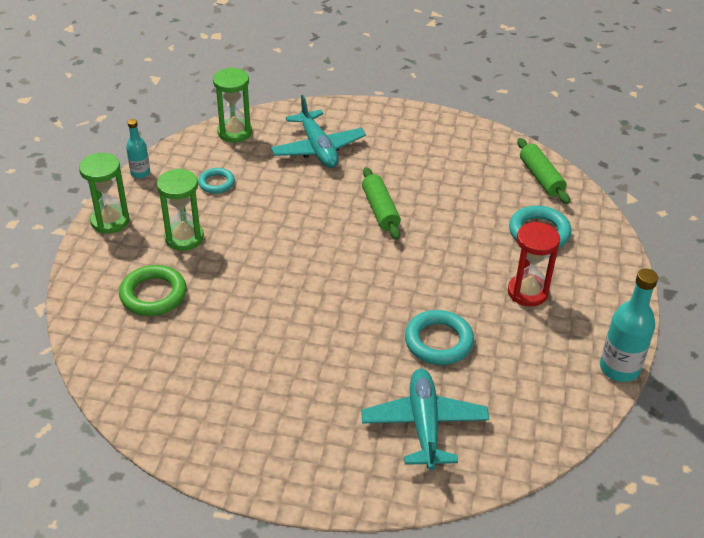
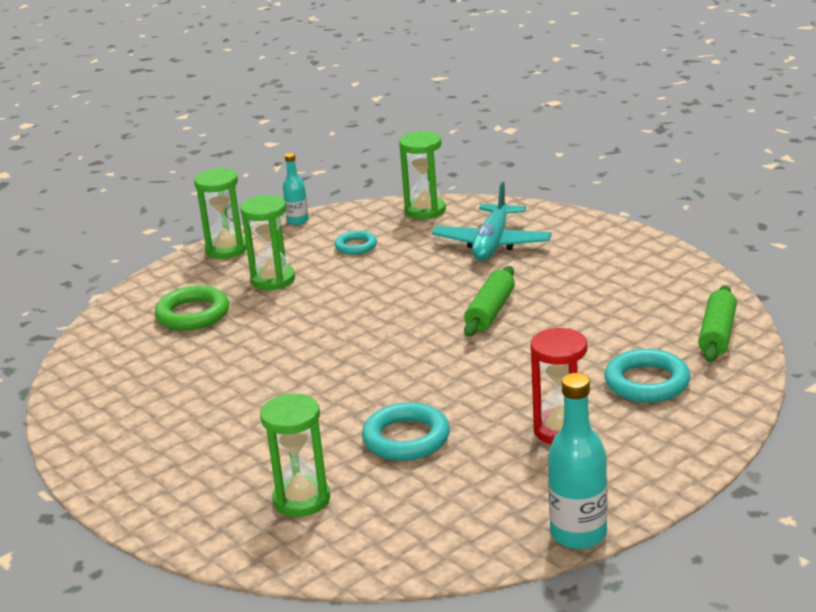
camera: 40 degrees right, 15 degrees down
turquoise plane [361,369,489,470] -> green hourglass [260,393,330,517]

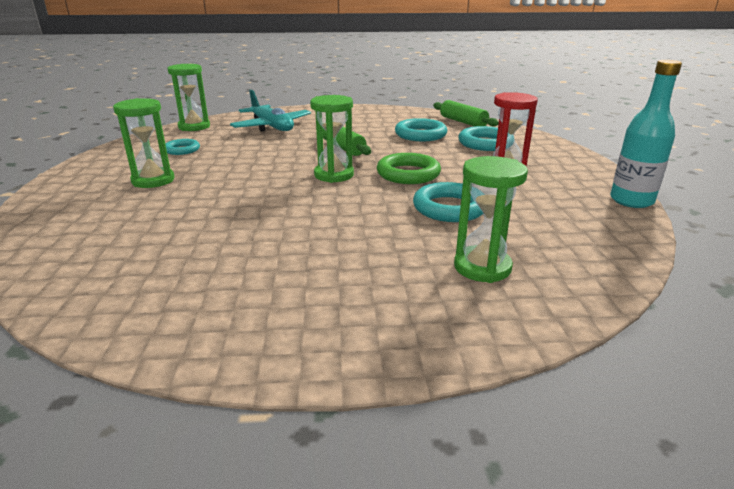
camera: 55 degrees left, 0 degrees up
green ring [155,286,229,330] -> green ring moved to [377,153,441,184]
green hourglass [194,168,247,259] -> green hourglass moved to [310,95,354,183]
turquoise bottle [283,153,309,225] -> none
none -> turquoise ring [395,118,447,141]

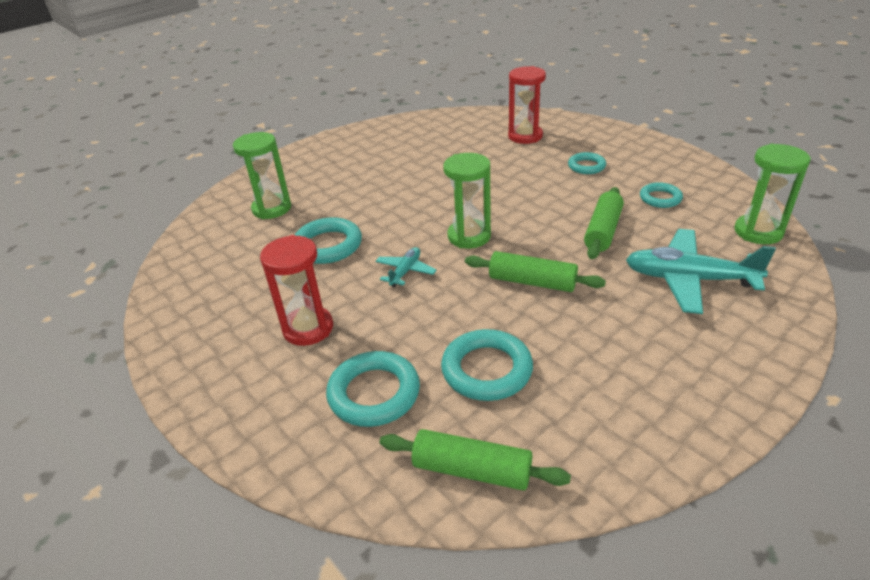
camera: 145 degrees right, 10 degrees up
green hourglass [113,98,175,188] -> turquoise ring [568,152,606,174]
green ring [377,153,441,184] -> turquoise plane [376,247,437,287]
turquoise bottle [610,60,682,208] -> none
none -> red hourglass [508,66,546,144]
none -> green rolling pin [584,187,624,259]

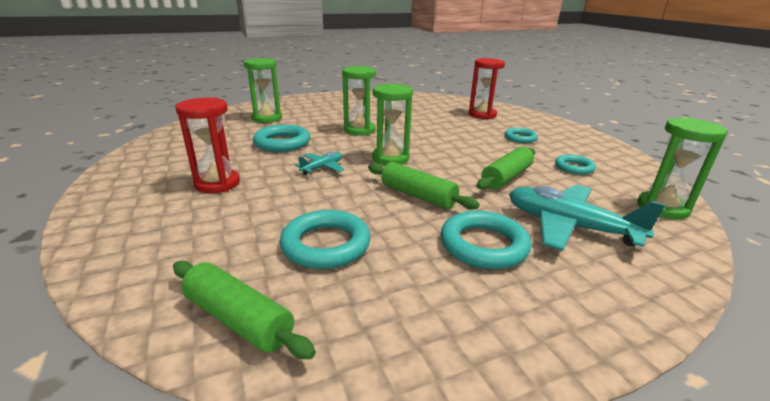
camera: 15 degrees right, 10 degrees down
turquoise ring [326,351,420,427] -> turquoise ring moved to [441,211,531,269]
none -> green hourglass [342,66,376,136]

